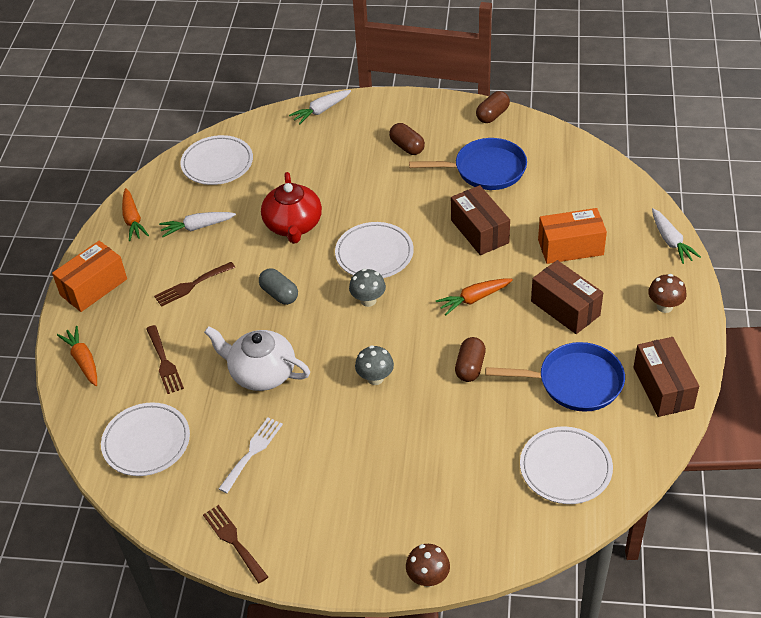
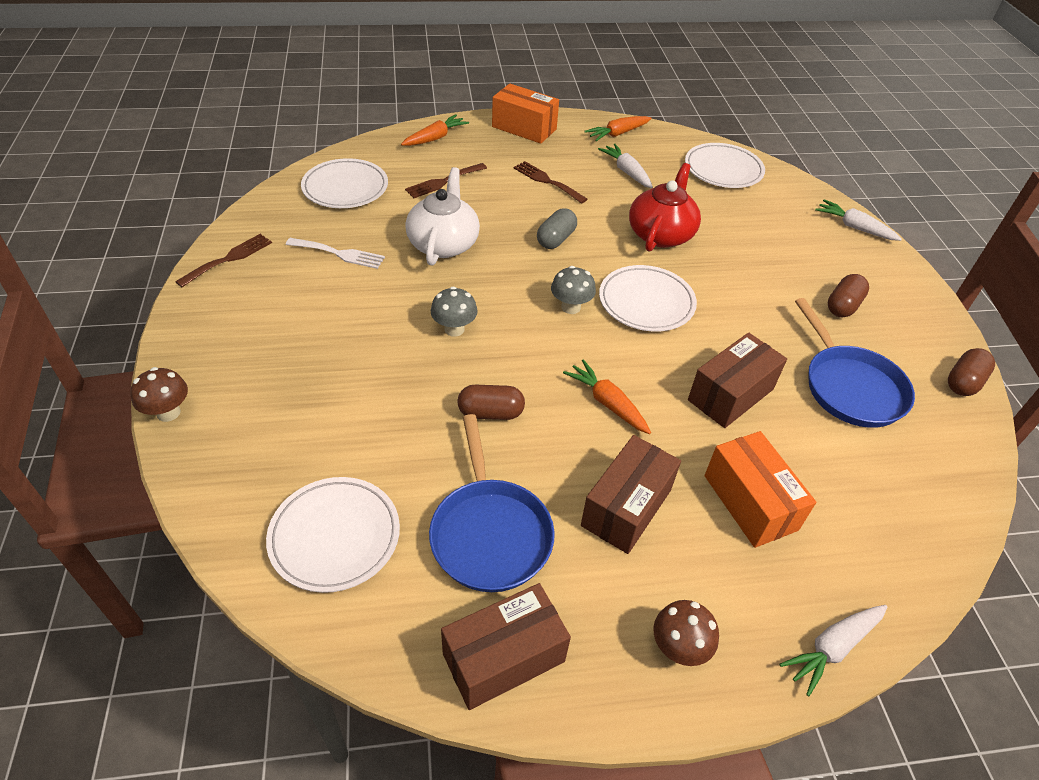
camera: 70 degrees right, 0 degrees up
red teapot [261,172,322,244] -> red teapot turned 135 degrees clockwise [629,163,701,252]
brown capsule [476,91,510,123] -> brown capsule turned 75 degrees counterclockwise [948,348,995,396]

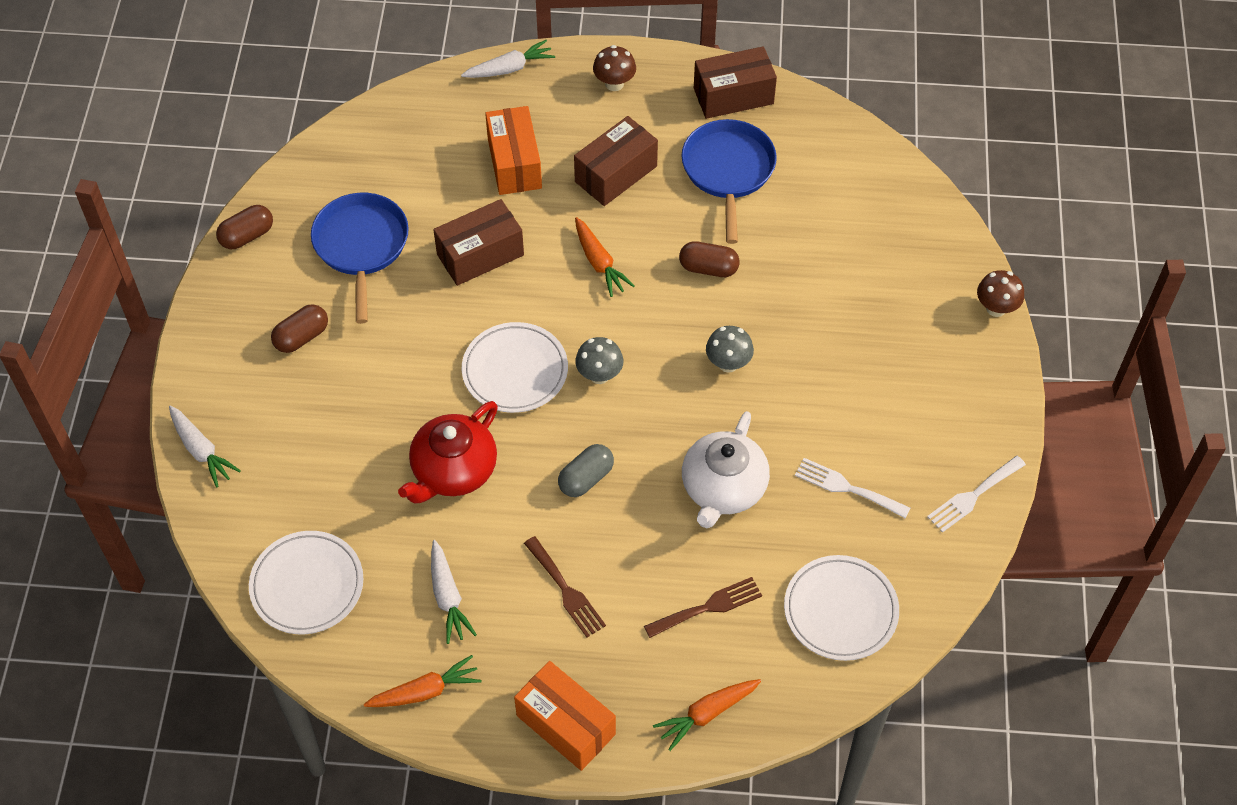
camera: 165 degrees left, 10 degrees up
brown fork [175,234,272,287] -> white fork [927,456,1026,533]
white plate [266,477,400,593] -> none

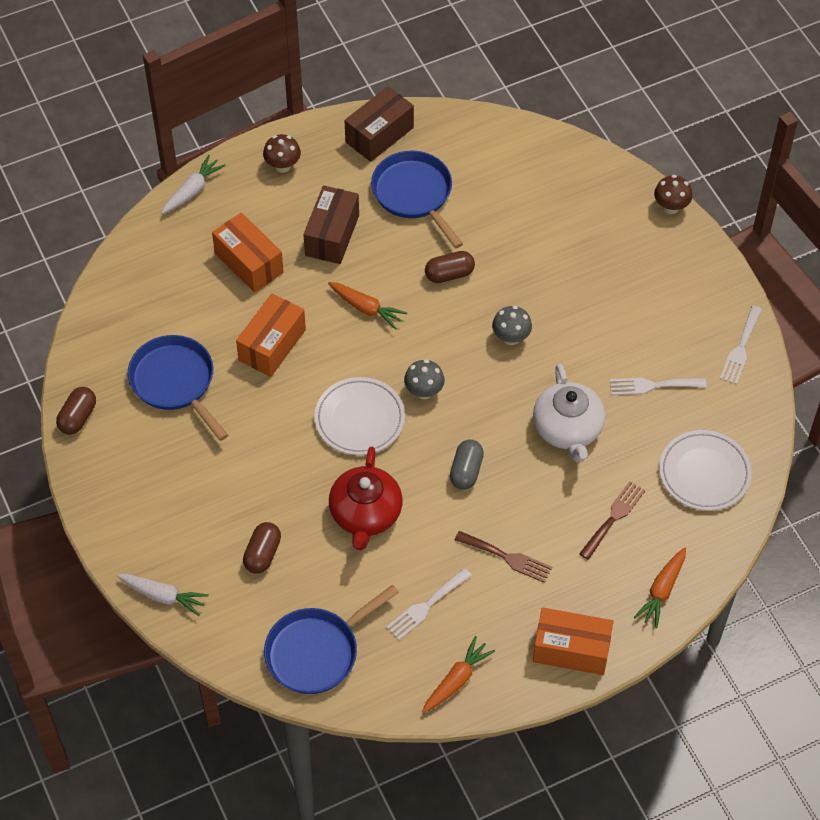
camera: 30 degrees left, 0 degrees up
white plate [249,531,363,634] -> blue pan [264,585,399,694]
brown capsule [271,304,328,353] -> brown capsule moved to [243,522,281,574]
white carrot [431,540,477,644] -> white fork [386,568,472,640]
brown box [433,199,524,286] -> orange box [236,293,306,377]

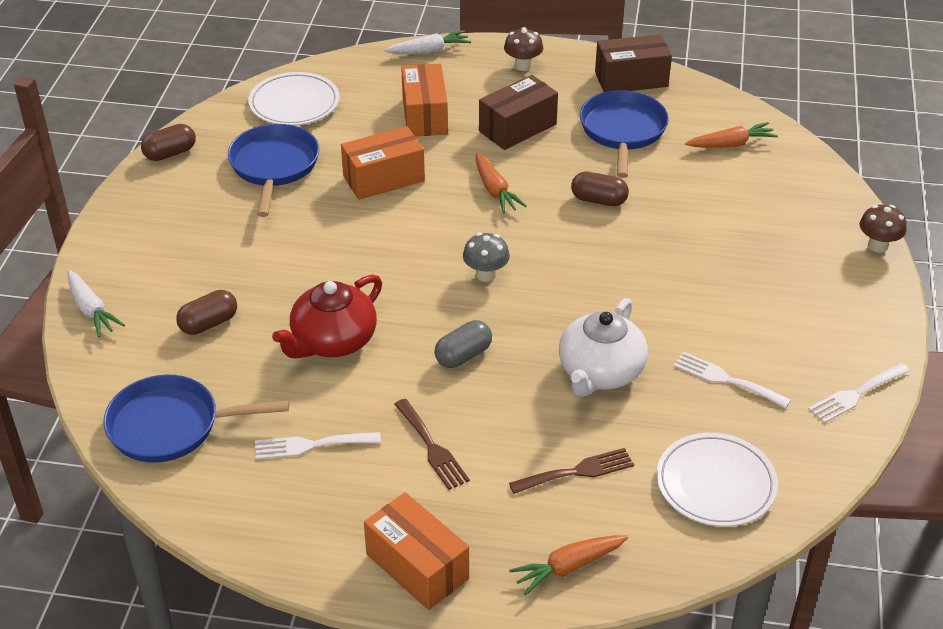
camera: 35 degrees right, 15 degrees down
white plate [314,377,405,455] -> white plate moved to [248,72,339,126]
orange carrot [422,636,495,713] -> orange carrot moved to [685,122,778,148]
grey mushroom [492,306,532,345] -> none

